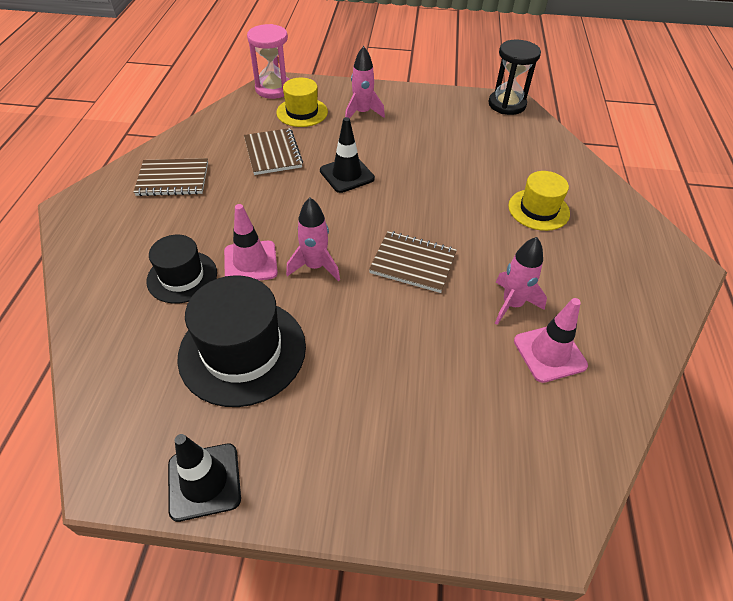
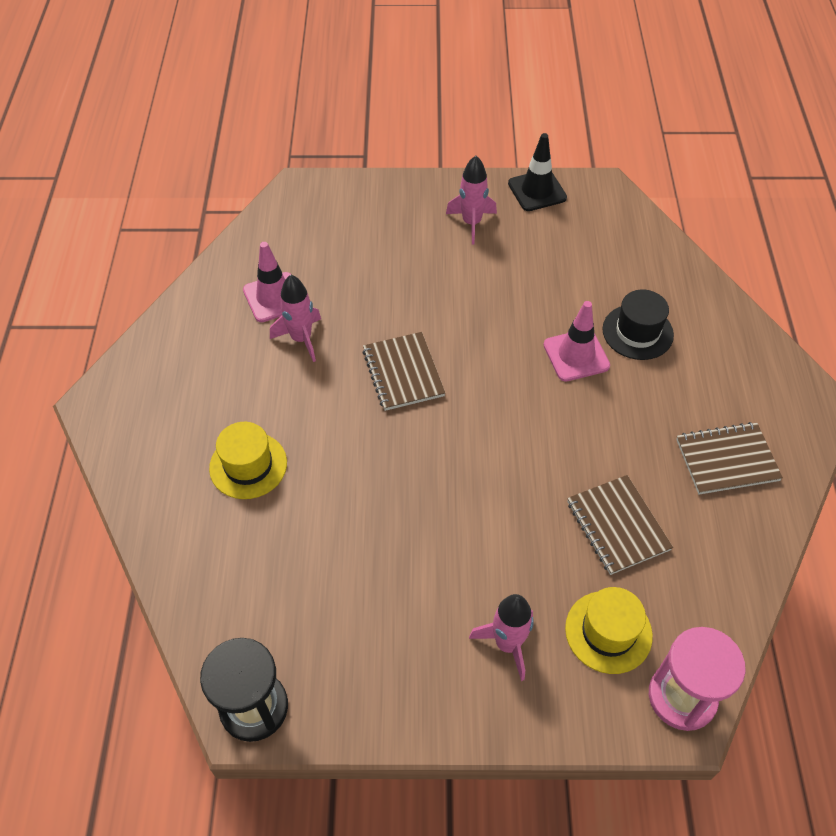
camera: 175 degrees right, 5 degrees up
black hat [177,275,306,407] -> none
pink rocket [286,198,340,281] -> pink rocket moved to [446,156,497,245]
black traffic cone [320,117,375,193] -> none
brown notebook [369,231,457,293] -> brown notebook turned 60 degrees clockwise [362,332,445,411]

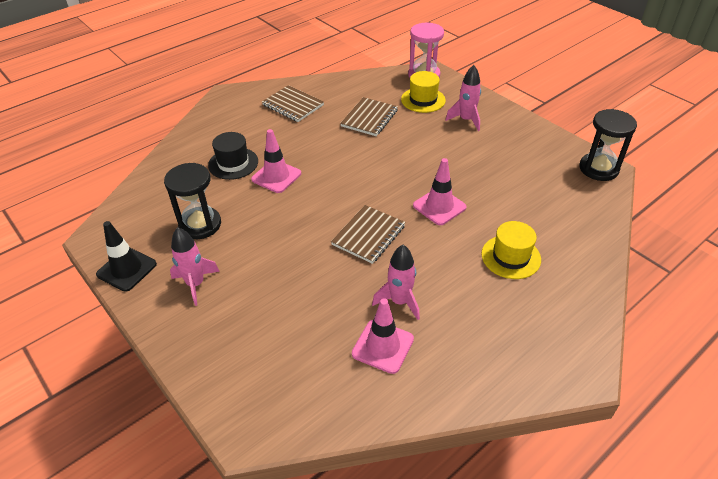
camera: 130 degrees left, 10 degrees down
none -> black hourglass [164,163,221,239]
none -> pink traffic cone [413,158,467,225]

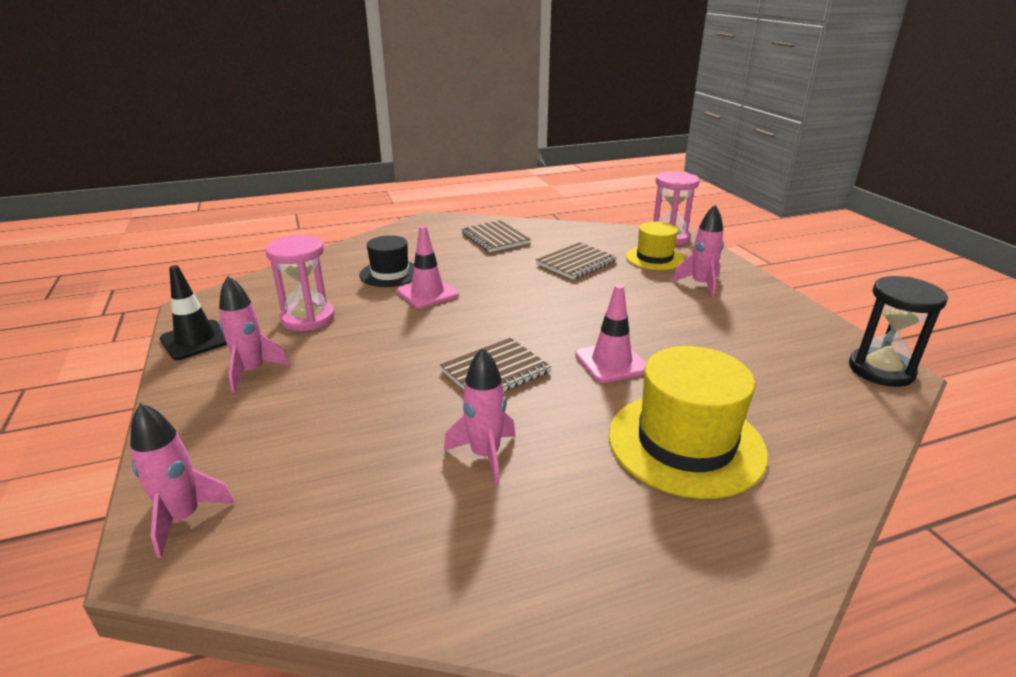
camera: 20 degrees right, 15 degrees down
black hourglass [164,163,221,239] -> pink hourglass [265,235,335,331]
pink traffic cone [352,298,414,374] -> none
yellow hat [481,221,541,279] -> yellow hat [609,346,768,499], size x1.65
none -> pink rocket [130,403,235,558]

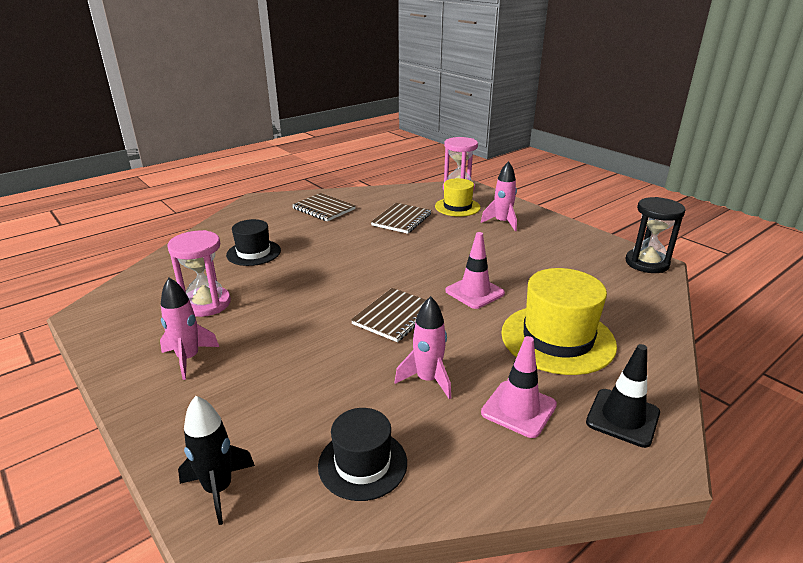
camera: 20 degrees left, 0 degrees up
pink rocket [130,403,235,558] -> black rocket [178,396,255,525]
black traffic cone [160,265,227,360] -> black traffic cone moved to [586,344,660,448]
pink traffic cone [397,226,459,308] -> pink traffic cone moved to [481,336,557,438]
none -> black hat [318,408,407,501]

